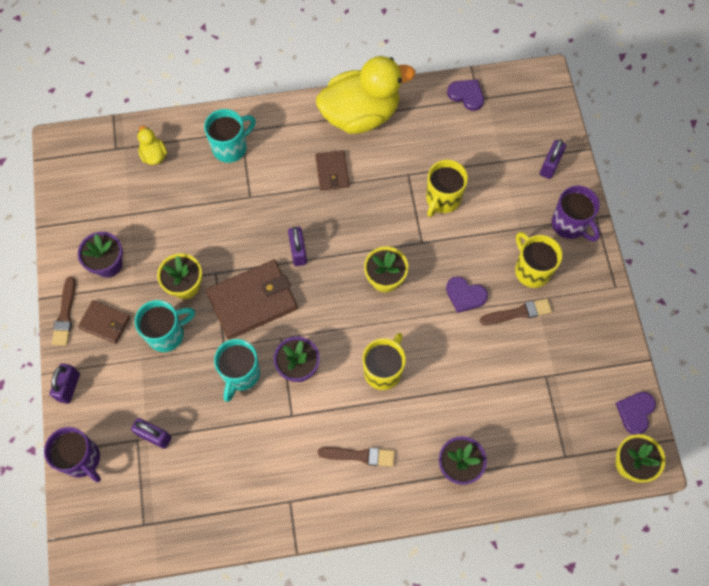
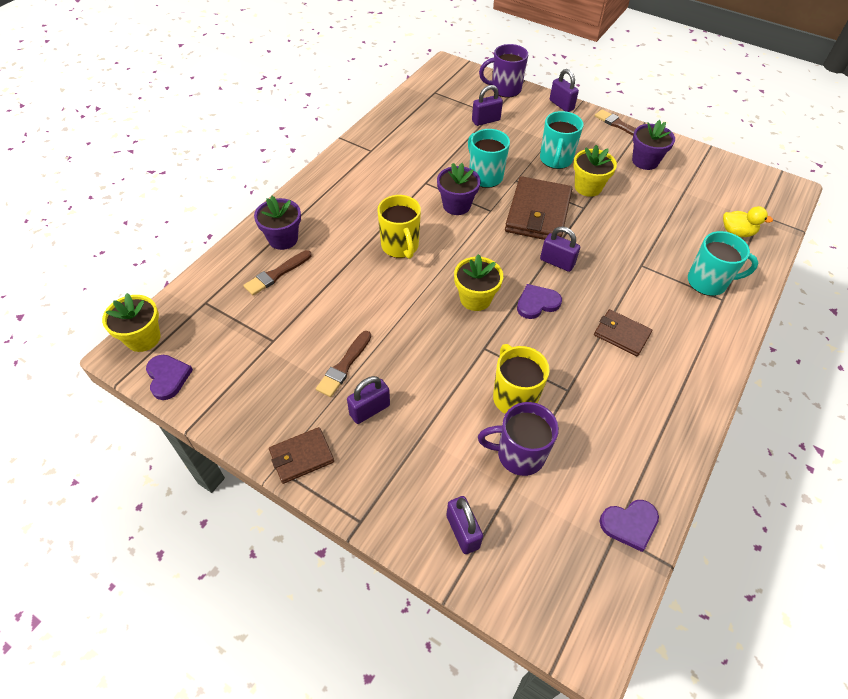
camera: 130 degrees right, 15 degrees down
brown wallet [78,300,130,344] -> brown wallet moved to [269,427,334,484]
turquoise mug [204,109,256,163] -> turquoise mug turned 90 degrees counterclockwise [688,231,758,296]
yellow duck [316,56,415,134] -> none
brown brush [318,447,395,467] -> brown brush moved to [243,250,311,295]
purple heart [446,276,488,313] -> purple heart moved to [517,284,562,319]
yellow mug [515,232,562,288] -> purple padlock [347,376,390,424]
purple mug [552,185,600,242] -> purple mug moved to [478,402,559,476]

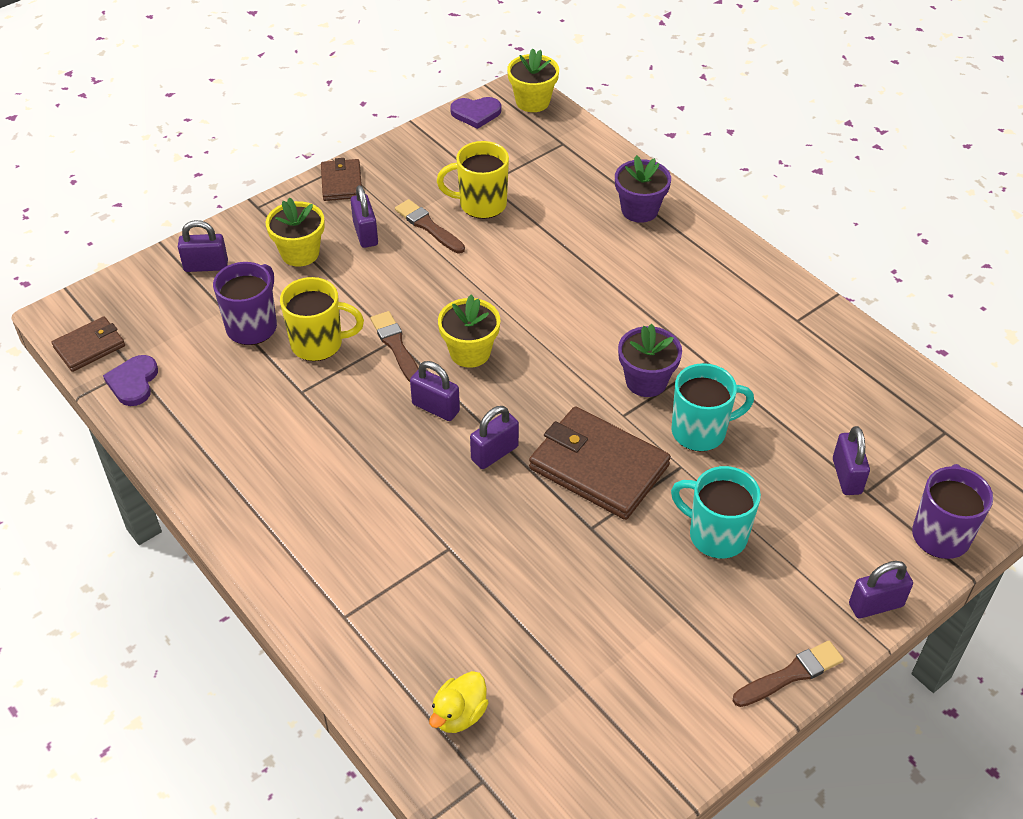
camera: 110 degrees right, 5 degrees down
brown brush [243,250,311,295] -> brown brush moved to [370,311,419,382]
yellow mug [378,195,421,259] -> yellow mug moved to [437,141,509,219]
purple heart [517,284,562,319] -> purple padlock [410,361,460,421]
yellow flower pot [573,145,617,197] -> yellow flower pot moved to [266,198,325,267]
brown wallet [594,309,652,356] -> brown wallet moved to [51,316,125,372]
purple flower pot [632,120,675,170] -> none
turquoise mug [688,231,758,296] -> none

